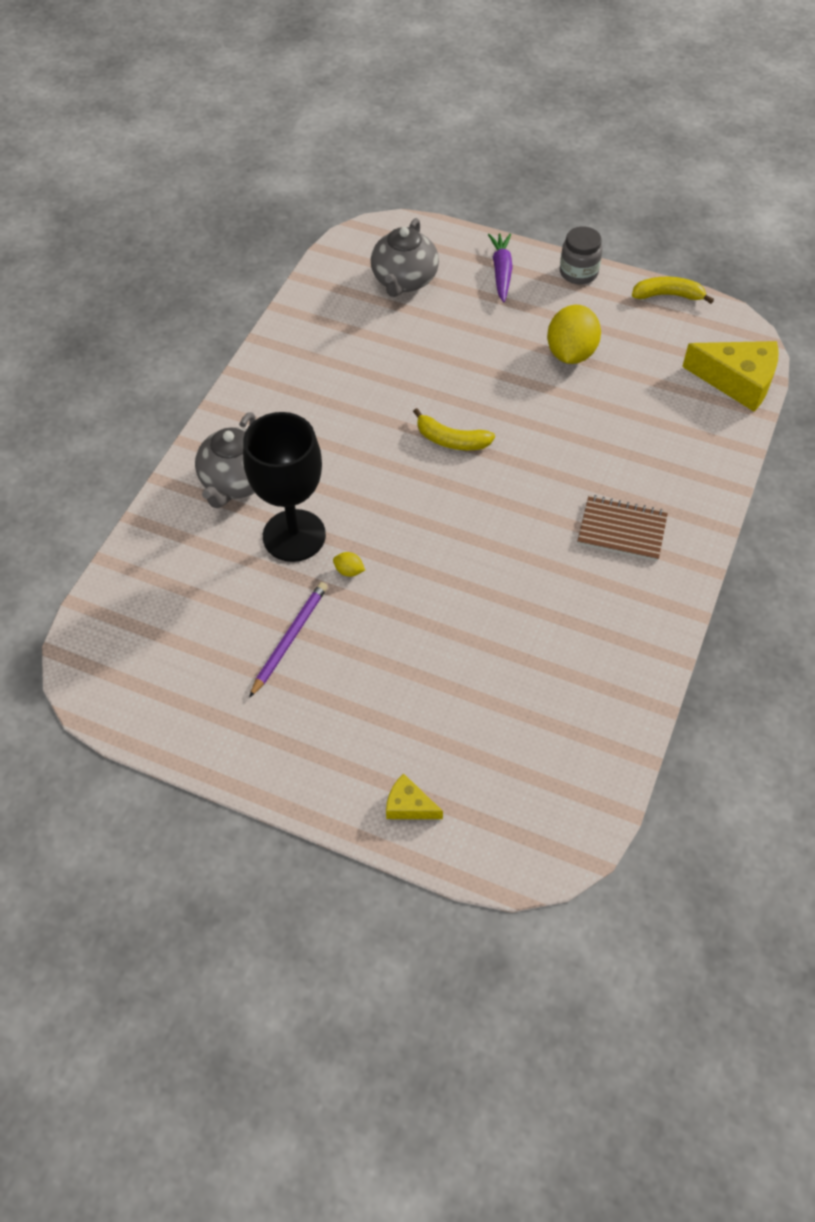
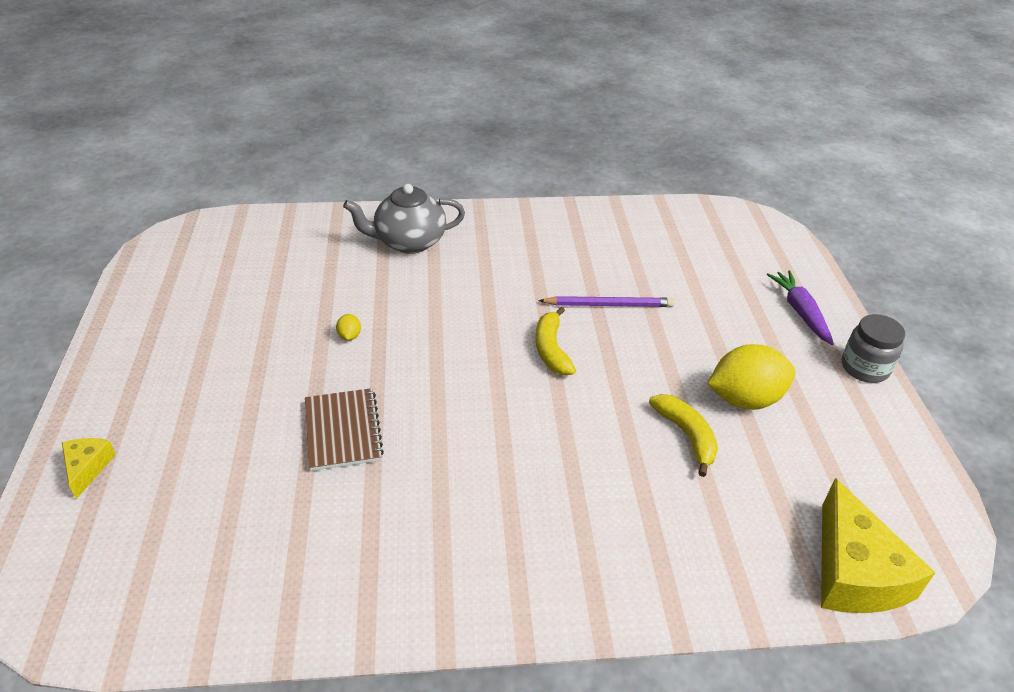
camera: 60 degrees right, 15 degrees down
black goblet [243,412,326,562] -> none
purple pencil [249,582,328,698] -> purple pencil moved to [538,296,675,307]
grey teapot [371,218,439,297] -> none
purple carrot [488,233,513,302] -> purple carrot turned 75 degrees counterclockwise [767,270,834,345]
brown notebook [577,495,668,561] -> brown notebook moved to [305,388,384,471]
yellow banana [632,277,714,304] -> yellow banana moved to [649,394,718,477]

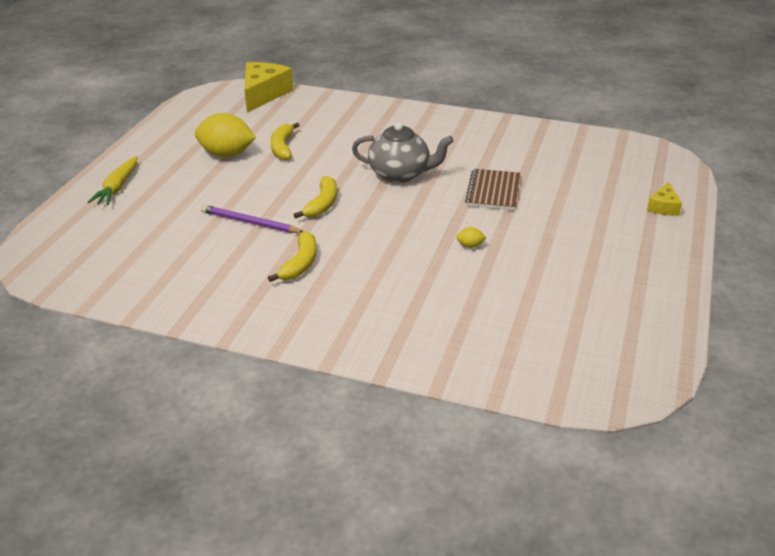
camera: 155 degrees left, 5 degrees down
yellow lemon [336,314,361,341] -> yellow lemon turned 75 degrees clockwise [456,227,486,248]
grey teapot [343,184,465,254] -> grey teapot moved to [352,122,454,183]
purple carrot [767,270,834,345] -> yellow carrot [88,156,137,205]
grey jar [842,314,905,383] -> none
none -> yellow banana [268,231,317,282]

